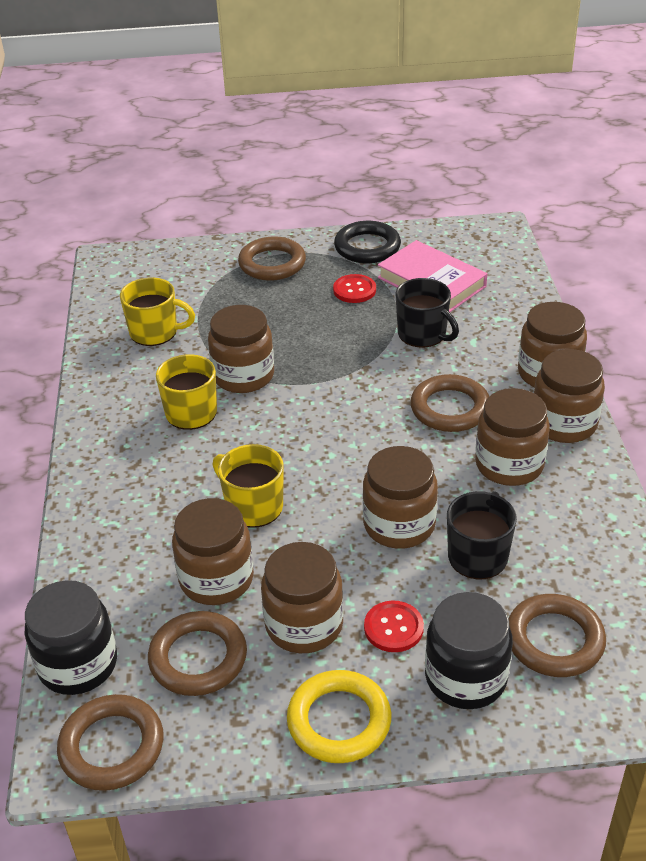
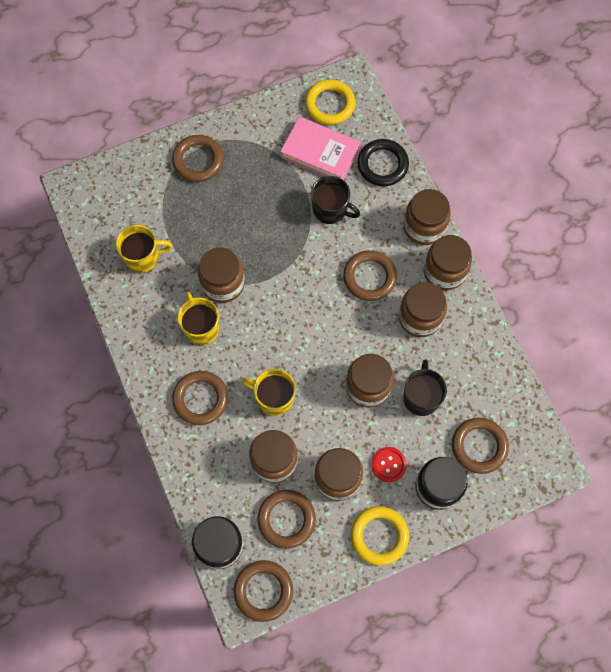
camera: 20 degrees left, 30 degrees up
red button [333,274,376,303] -> none
black ring [334,221,401,263] -> black ring moved to [357,139,409,186]
none -> brown ring [172,371,228,425]
none -> yellow ring [305,79,355,125]

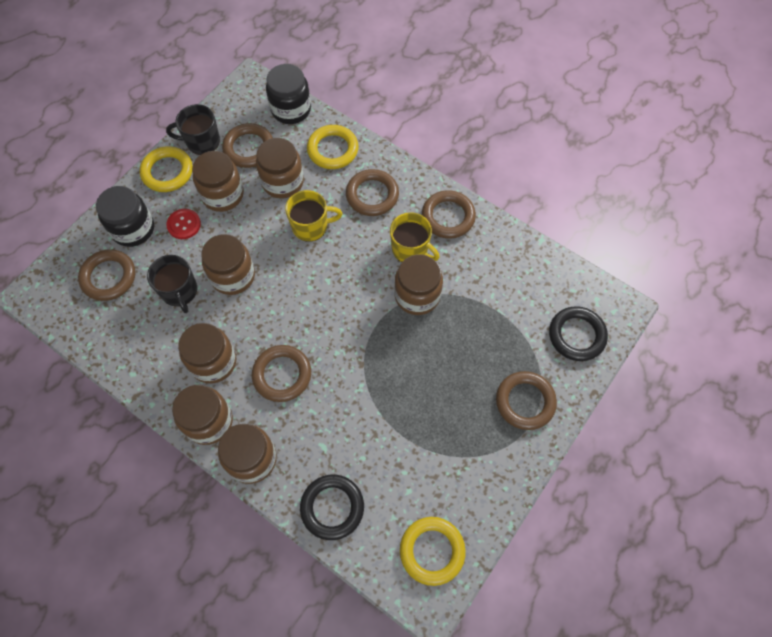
camera: 150 degrees right, 5 degrees down
yellow mug [116,225,173,273] -> none
brown ring [234,560,293,622] -> brown ring moved to [422,190,476,239]
pink book [280,116,361,180] -> none
black mug [311,176,360,224] -> black mug moved to [166,104,220,155]
none -> yellow ring [307,125,359,169]
none -> black ring [549,306,608,361]

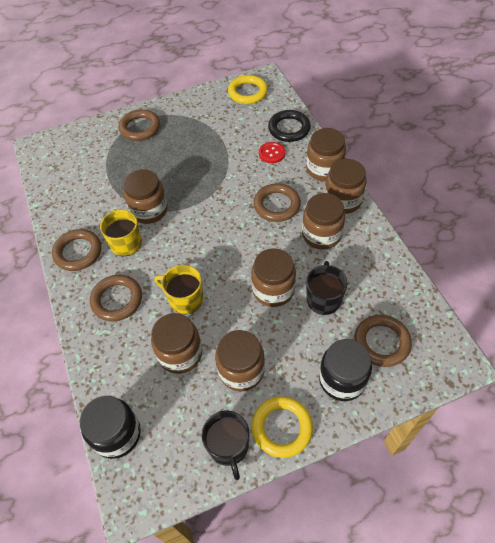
camera: 145 degrees left, 10 degrees down
black mug [166,104,220,155] -> black mug turned 45 degrees clockwise [202,411,250,480]
red button [166,209,201,239] -> red button moved to [259,142,285,163]
brown ring [222,123,273,168] -> none
yellow ring [307,125,359,169] -> none
black ring [549,306,608,361] -> none

